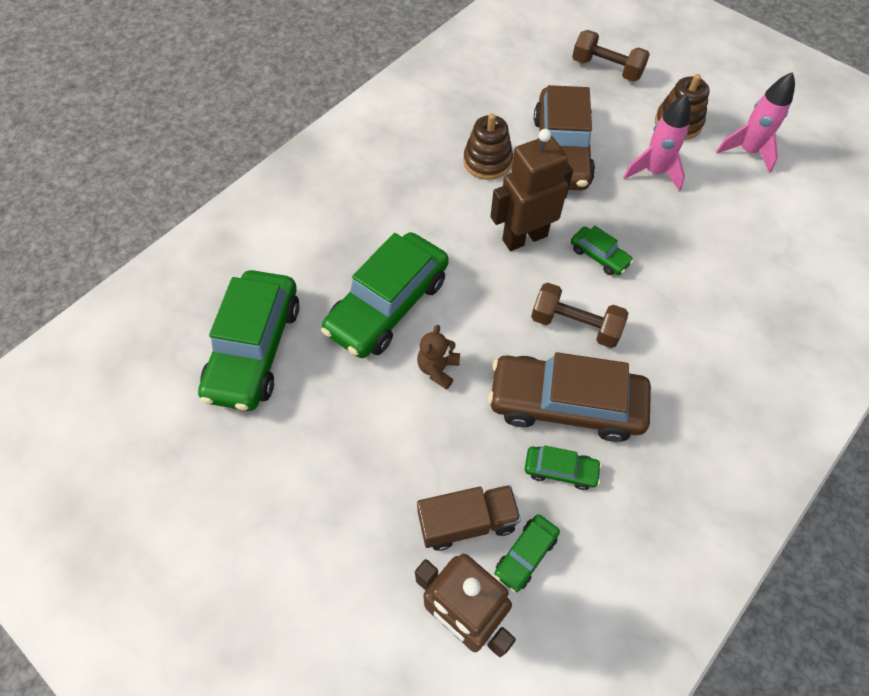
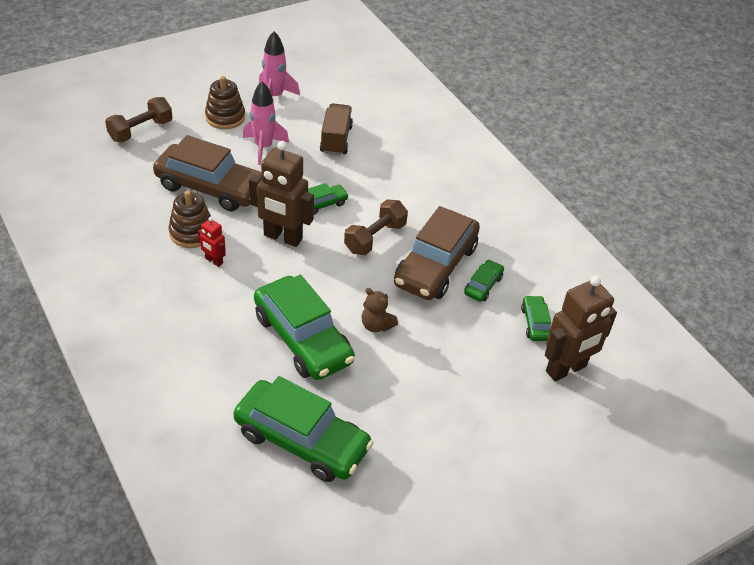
camera: 75 degrees left, 15 degrees down
brown truck [417,485,521,551] -> brown truck moved to [320,103,353,155]
brown robot [491,129,573,251] -> brown robot turned 60 degrees counterclockwise [249,141,314,247]
green car [494,514,560,593] -> green car turned 150 degrees counterclockwise [521,295,551,341]
none -> red robot [198,217,226,267]

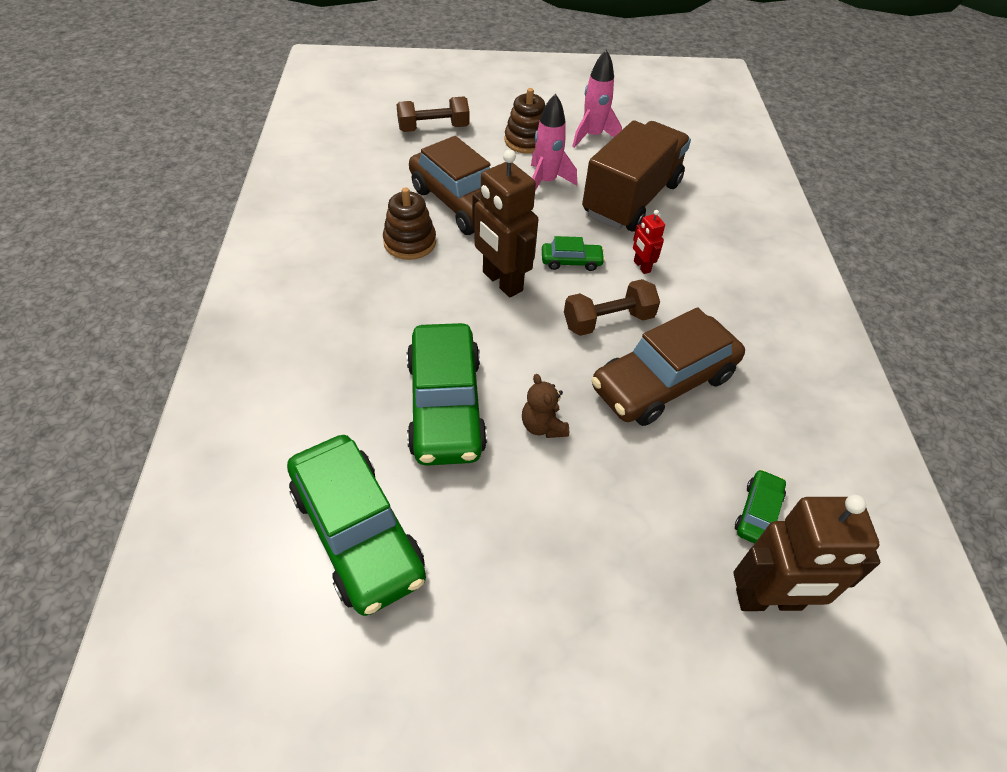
camera: 30 degrees right, 5 degrees up
red robot [198,217,226,267] -> red robot moved to [633,210,665,274]
brown truck [320,103,353,155] -> brown truck [582,120,691,232], size x1.78
green car [464,259,504,302] -> none

